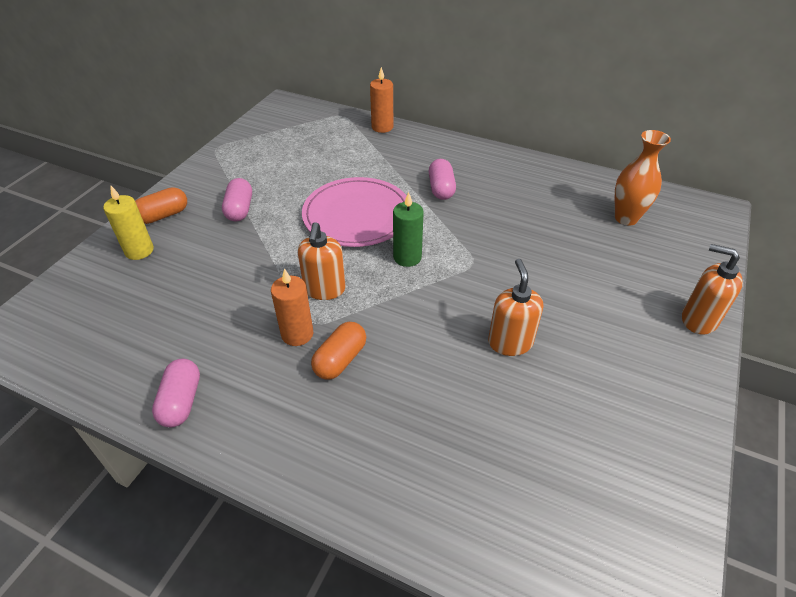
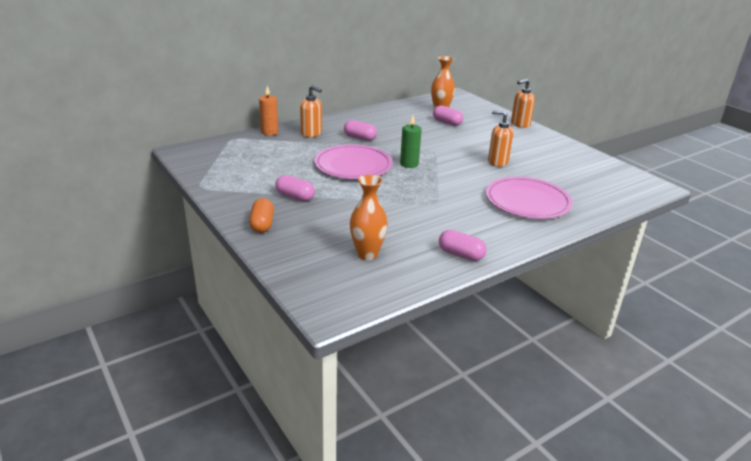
camera: 60 degrees left, 15 degrees down
yellow candle [103,186,154,260] -> none
orange candle [271,268,313,346] -> none
orange soap dispenser [298,222,346,300] -> orange soap dispenser moved to [300,85,322,137]
orange capsule [311,322,366,380] -> none
none -> orange vase [350,175,388,260]
none -> pink capsule [433,106,463,126]
none -> pink plate [486,177,573,219]

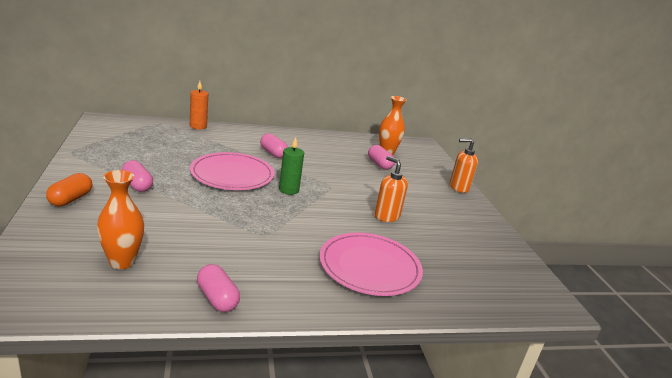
camera: 20 degrees right, 5 degrees down
orange soap dispenser [300,85,322,137] -> none

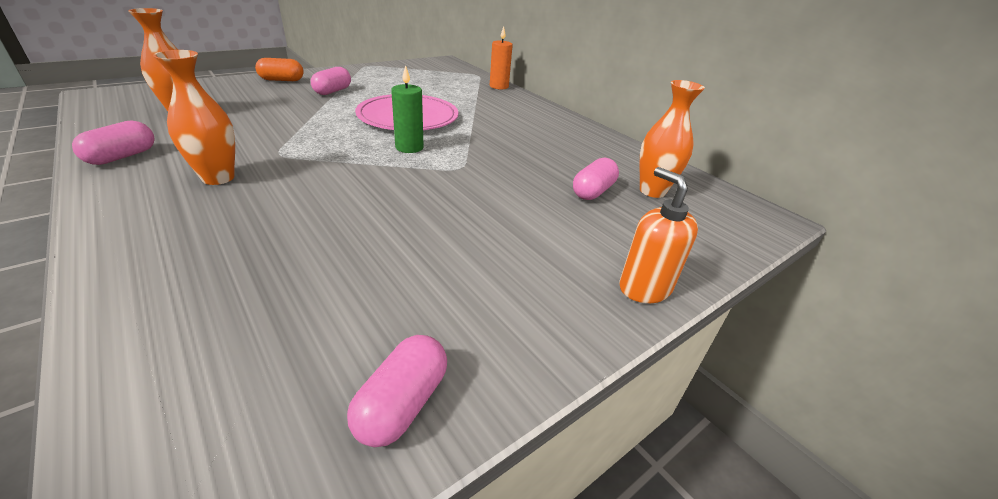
camera: 65 degrees right, 10 degrees up
pink capsule [260,133,288,158] -> pink capsule moved to [347,335,447,447]
pink plate [319,233,423,296] -> none
orange soap dispenser [375,156,408,222] -> none
none -> orange vase [153,50,235,185]

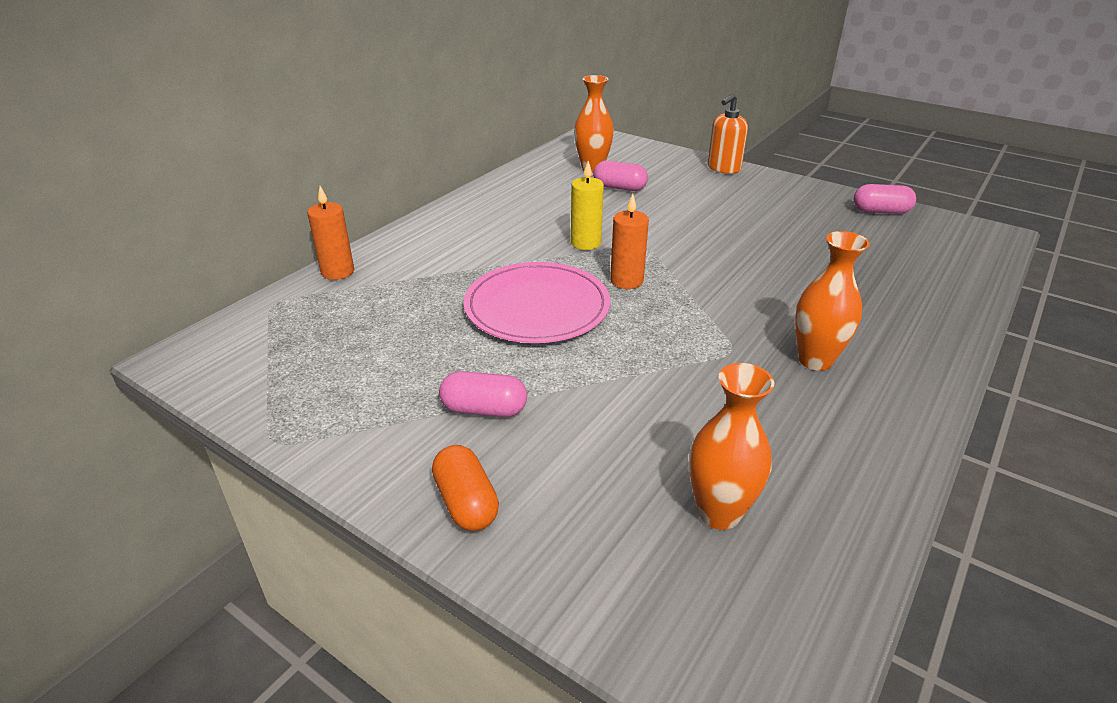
camera: 105 degrees left, 0 degrees up
pink capsule [72,120,155,165] -> none
green candle [391,65,424,153] -> orange candle [610,194,649,289]
none -> yellow candle [571,161,604,250]

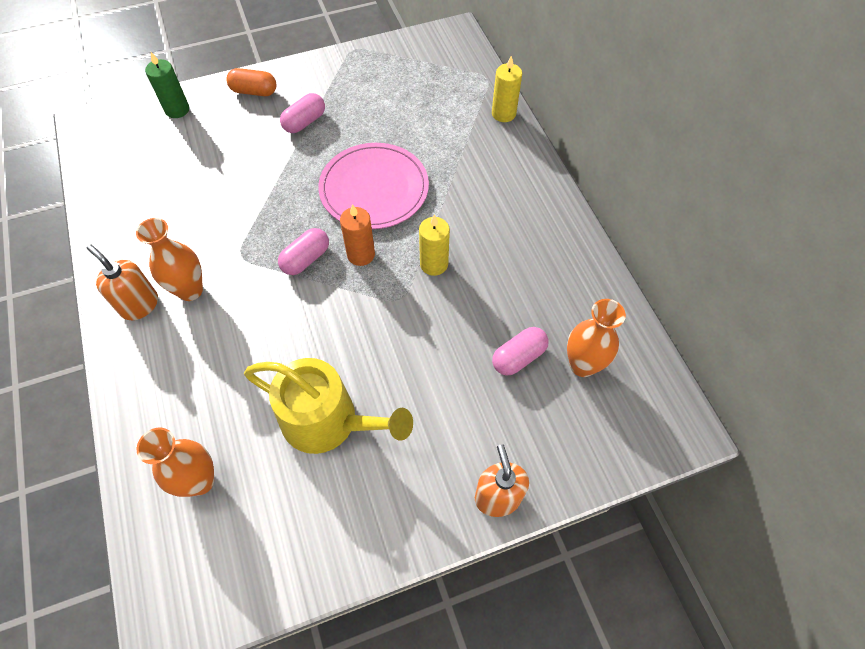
camera: 125 degrees right, 25 degrees up
orange candle [307,186,354,280] -> yellow candle [492,55,522,122]
orange vase [689,363,774,530] -> orange vase moved to [137,428,215,497]
pink capsule [854,184,916,214] -> pink capsule moved to [278,228,329,275]
none -> orange soap dispenser [87,245,158,320]
none -> green candle [145,52,189,118]
none -> yellow watering can [244,358,413,454]

